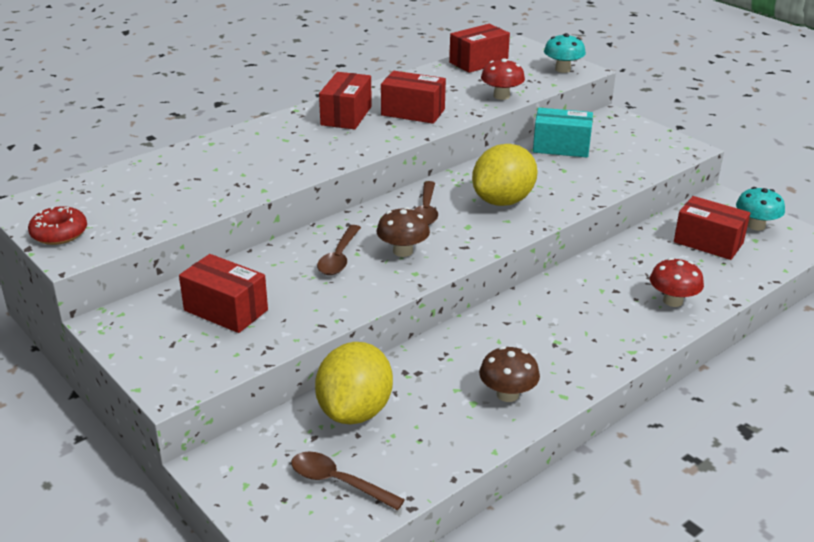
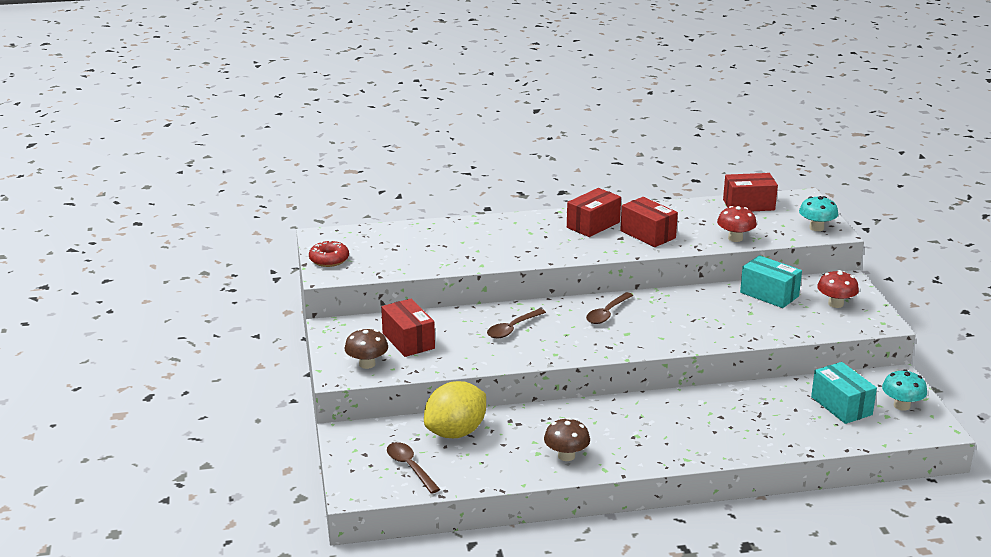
camera: 30 degrees right, 5 degrees down
brown mushroom [376,207,430,257] -> brown mushroom moved to [344,328,388,369]
yellow lemon [472,144,537,206] -> none
red mushroom [650,258,704,307] -> red mushroom moved to [817,270,859,308]
red box [674,196,750,260] -> turquoise box [811,362,877,424]

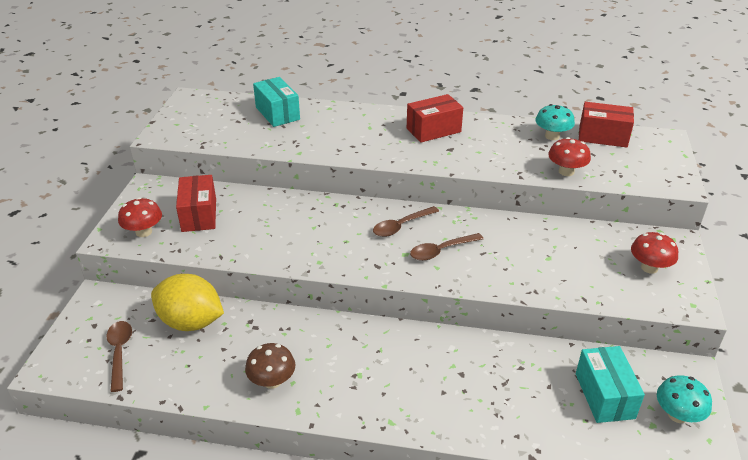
camera: 20 degrees right, 10 degrees up
red donut [309,240,349,267] -> none
brown mushroom [344,328,388,369] -> red mushroom [118,197,162,237]
yellow lemon [424,381,486,438] -> yellow lemon turned 45 degrees clockwise [151,274,224,331]
brown spoon [487,309,546,338] -> brown spoon moved to [410,233,484,261]
red box [620,197,678,247] -> none
turquoise box [740,255,802,308] -> turquoise box moved to [253,77,300,127]
turquoise mushroom [799,196,838,231] -> turquoise mushroom moved to [535,104,575,140]

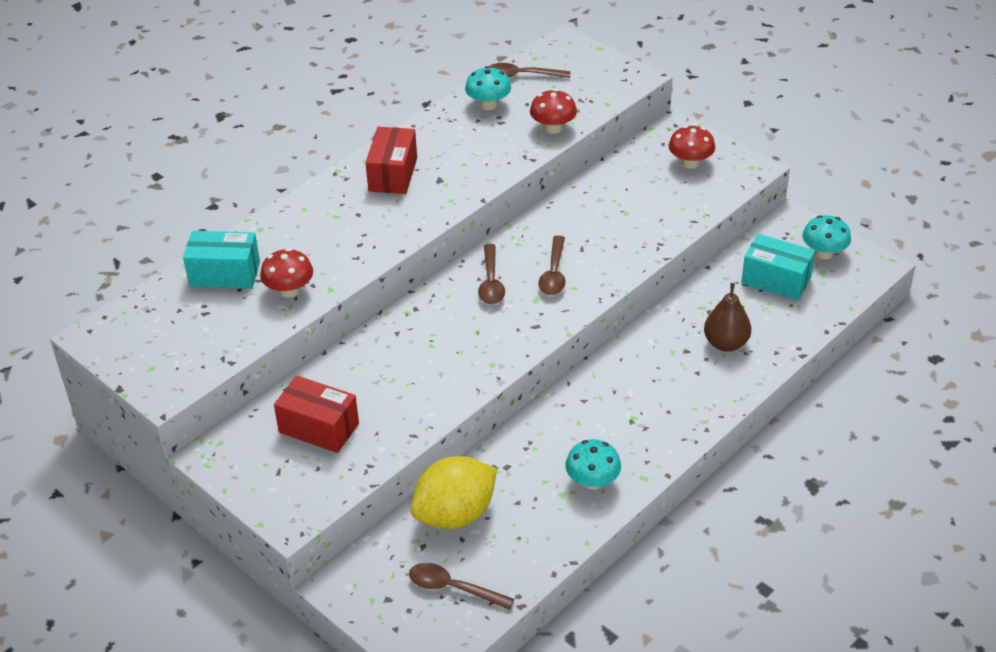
camera: 55 degrees left, 5 degrees up
red mushroom [118,197,162,237] -> red mushroom moved to [260,248,313,298]
brown mushroom [245,343,296,389] -> turquoise mushroom [565,439,621,490]
red box [579,102,634,148] -> brown spoon [489,63,570,78]
none -> brown pear [704,283,751,352]

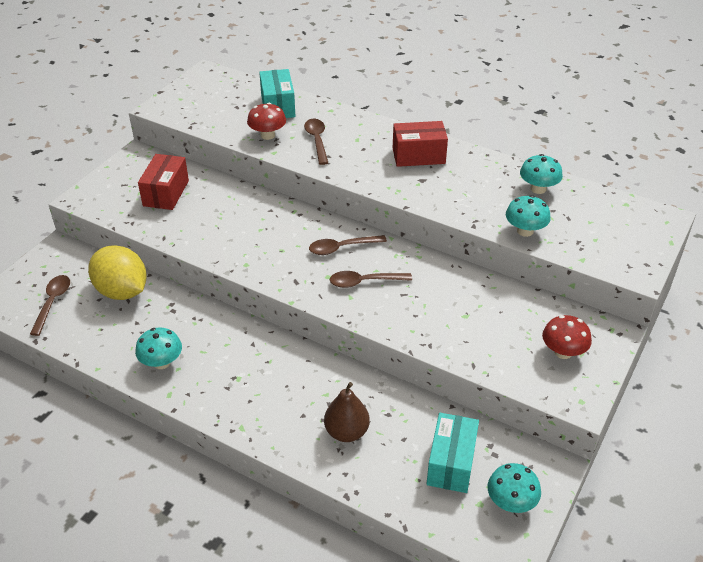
camera: 75 degrees right, 0 degrees up
brown spoon [489,63,570,78] -> brown spoon moved to [304,119,328,165]
red mushroom [530,89,577,134] -> turquoise mushroom [506,195,551,237]

